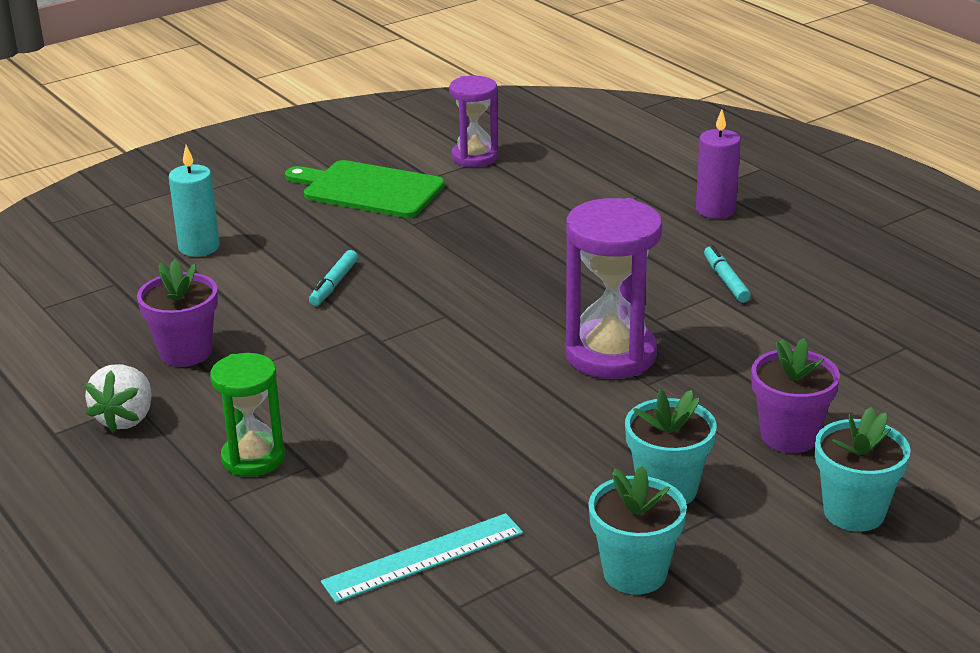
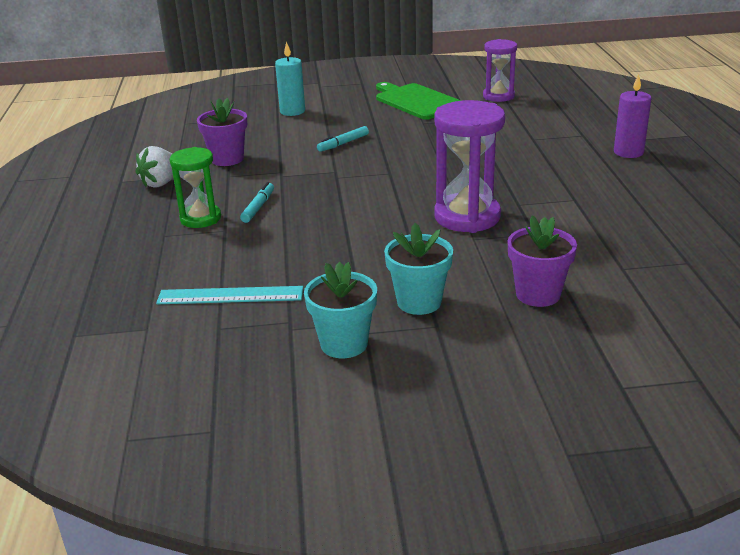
camera: 30 degrees right, 0 degrees up
turquoise marker [704,245,751,302] -> turquoise marker moved to [240,182,274,223]
turquoise flower pot [815,407,911,532] -> none

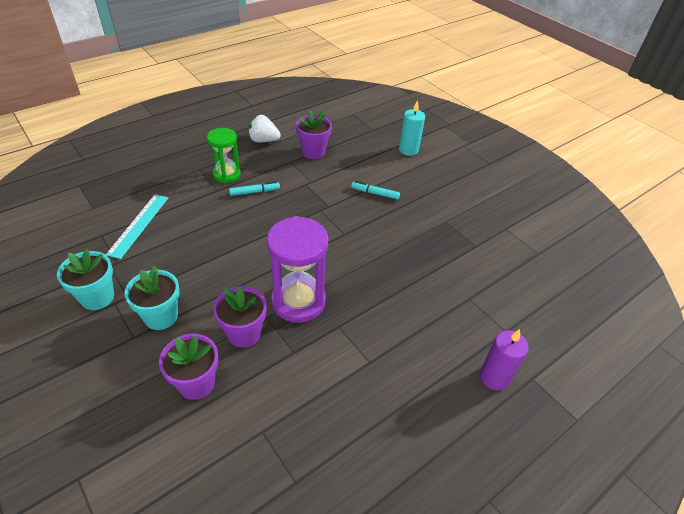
camera: 55 degrees right, 15 degrees up
turquoise ruler [156,286,303,304] -> turquoise ruler turned 45 degrees clockwise [106,194,168,259]
green cutting board [376,82,461,120] -> none
purple hourglass [483,39,517,102] -> none
none -> purple flower pot [213,286,267,348]

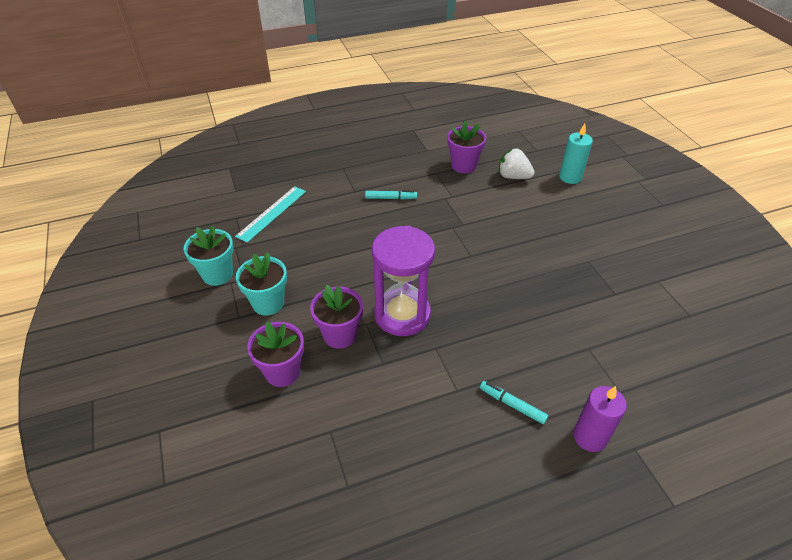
camera: 20 degrees right, 0 degrees up
green hourglass [207,128,241,183] -> none
white strawberry [248,115,281,142] -> white strawberry moved to [498,148,535,179]
turquoise marker [351,181,400,200] -> turquoise marker moved to [480,381,548,424]

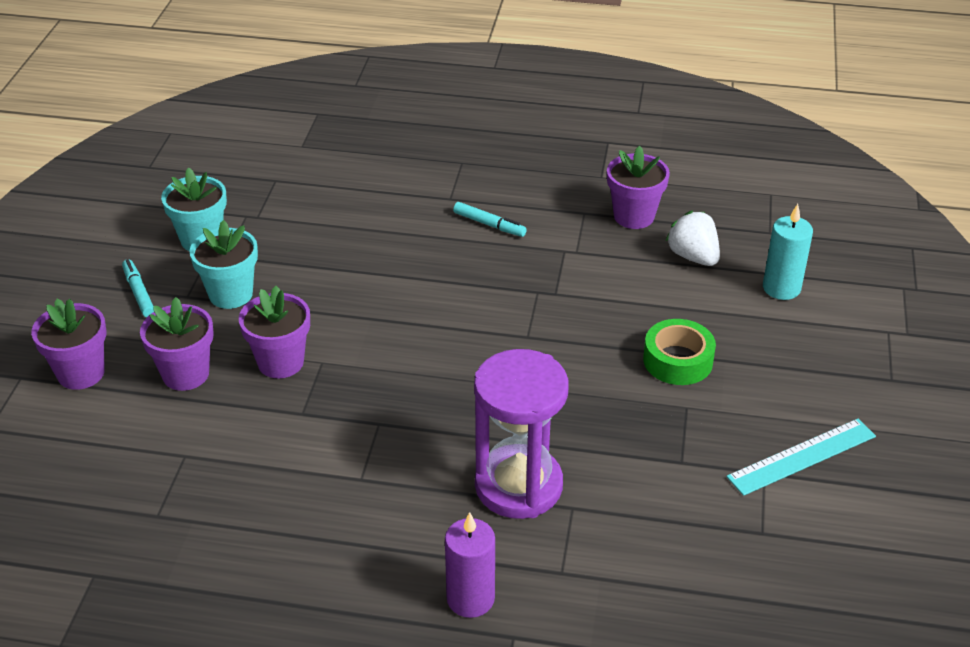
camera: 30 degrees right, 5 degrees down
turquoise ruler [235,186,306,243] -> turquoise ruler moved to [726,419,876,496]
purple hourglass [372,225,435,336] -> purple hourglass moved to [474,349,569,519]
turquoise marker [480,381,548,424] -> turquoise marker moved to [122,259,154,317]
none -> purple flower pot [31,299,106,390]
none -> green tape [643,319,716,385]

